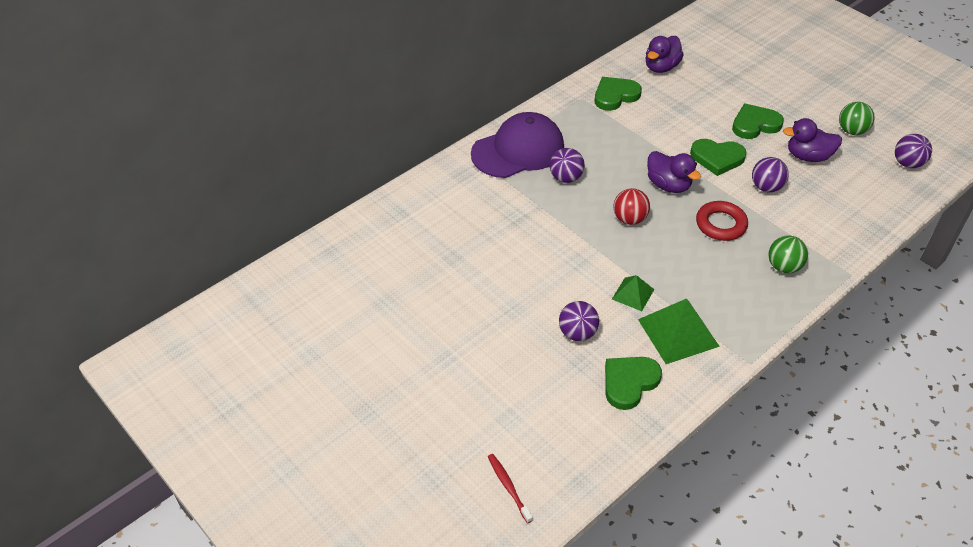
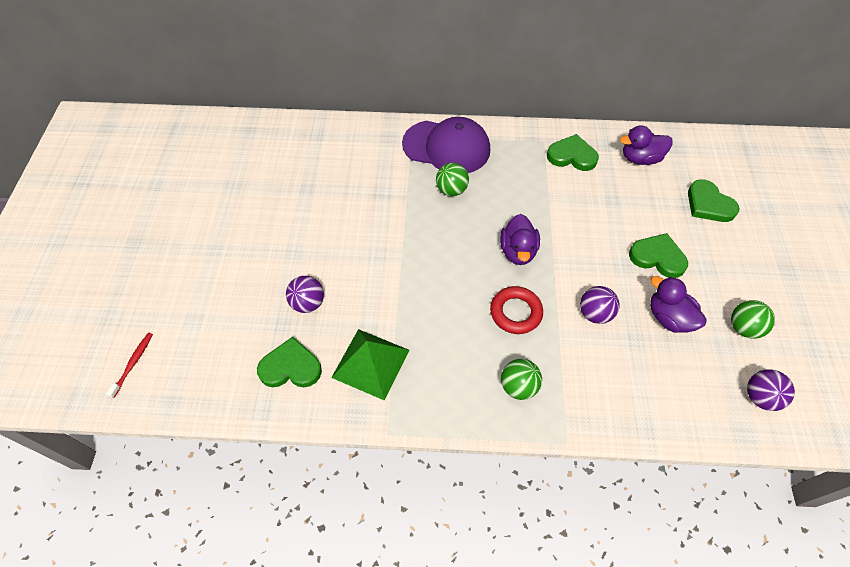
camera: 45 degrees right, 10 degrees up
purple ball [550,148,585,183] -> green ball [436,163,469,196]
green pyramid [612,275,655,311] -> none
red ball [613,188,650,225] -> none
green heart [690,139,747,176] -> green heart moved to [688,179,740,222]

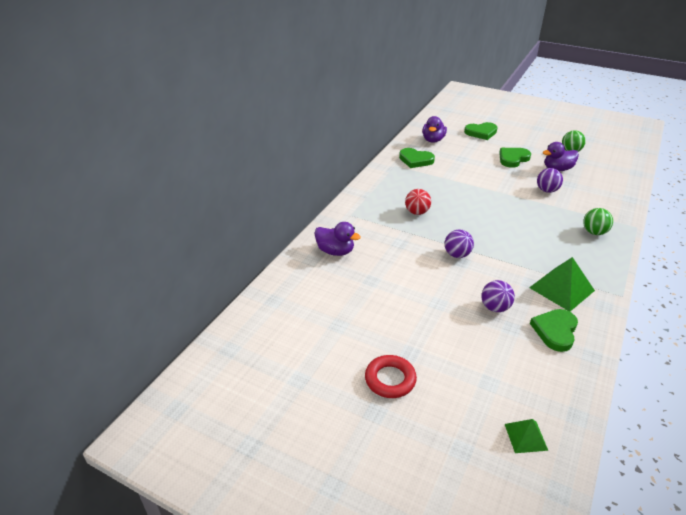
camera: 65 degrees left, 20 degrees down
red toothbrush [106,333,153,398] -> green pyramid [505,419,548,453]
purple cap [402,117,490,173] -> none
green ball [436,163,469,196] -> red ball [405,189,431,215]
red ring [490,286,543,334] -> red ring moved to [365,355,417,398]
purple duck [500,214,540,265] -> purple duck moved to [314,222,361,256]
green heart [547,134,599,171] -> green heart turned 105 degrees counterclockwise [399,148,435,168]
purple ball [747,369,795,411] -> purple ball moved to [445,230,474,258]

